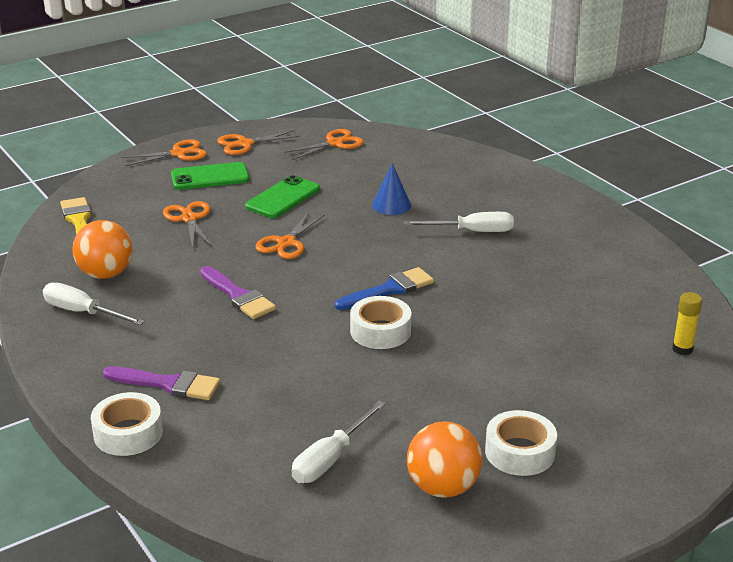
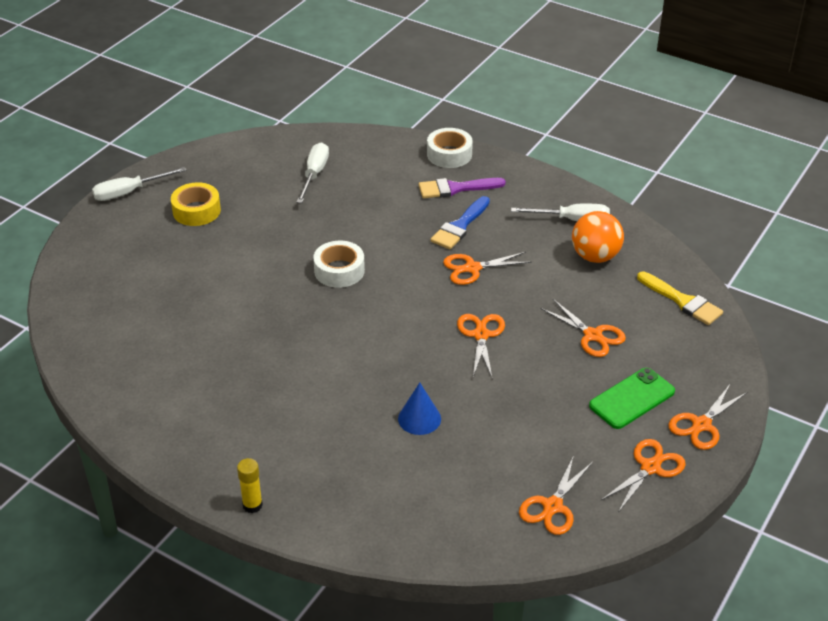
camera: 155 degrees right, 10 degrees up
purple brush [200,266,276,319] -> orange scissors [443,252,532,285]
green phone [245,175,320,218] -> none
blue brush [335,267,434,310] -> blue brush moved to [430,196,490,249]
white screwdriver [404,212,514,232] -> white screwdriver moved to [92,167,186,201]
orange ball [407,421,482,498] -> none
white tape [485,410,557,476] -> yellow tape [171,182,221,226]
yellow glue stick [672,292,702,355] -> yellow glue stick moved to [237,458,263,513]

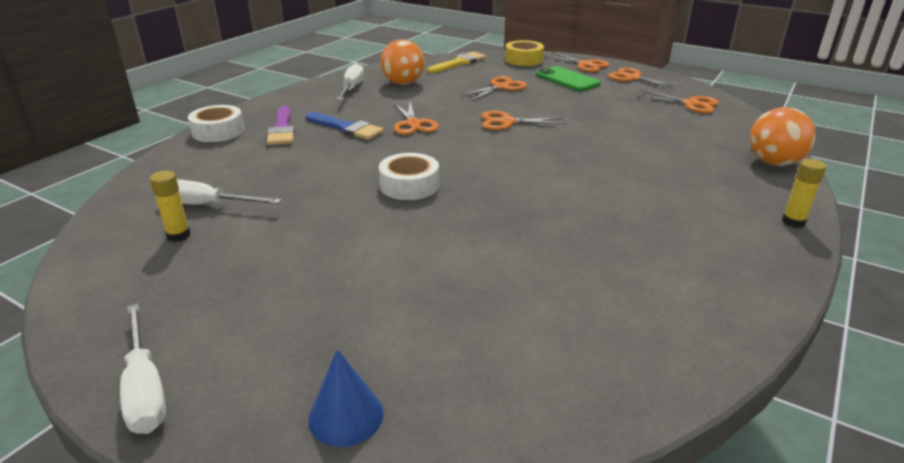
camera: 90 degrees left, 10 degrees down
yellow tape [171,182,221,226] -> yellow tape moved to [505,40,544,66]
blue cone [398,382,441,435] -> blue cone moved to [308,349,384,447]
none -> yellow glue stick [149,171,191,242]
none -> orange ball [750,107,816,166]

